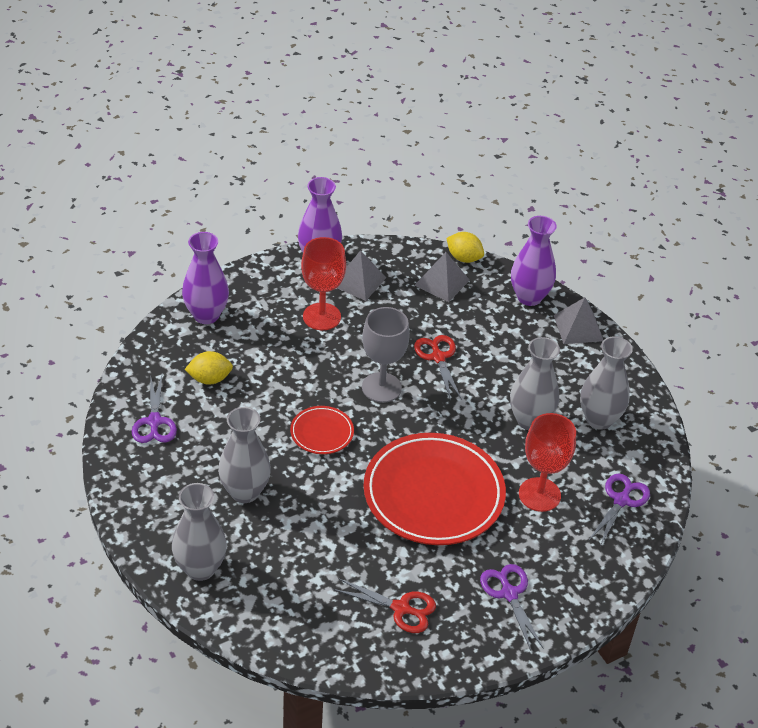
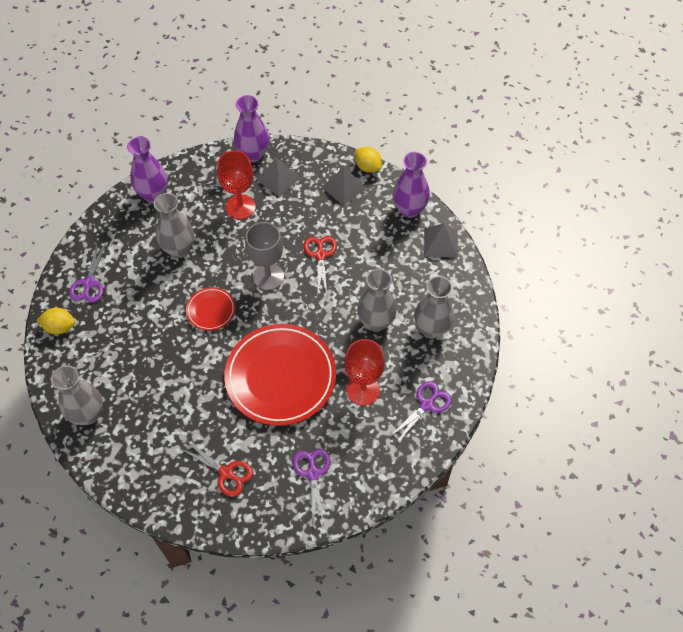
camera: 15 degrees right, 15 degrees up
yellow lemon [184,351,233,385] -> yellow lemon moved to [37,308,75,335]
grey vase [218,407,271,503] -> grey vase moved to [154,193,194,258]

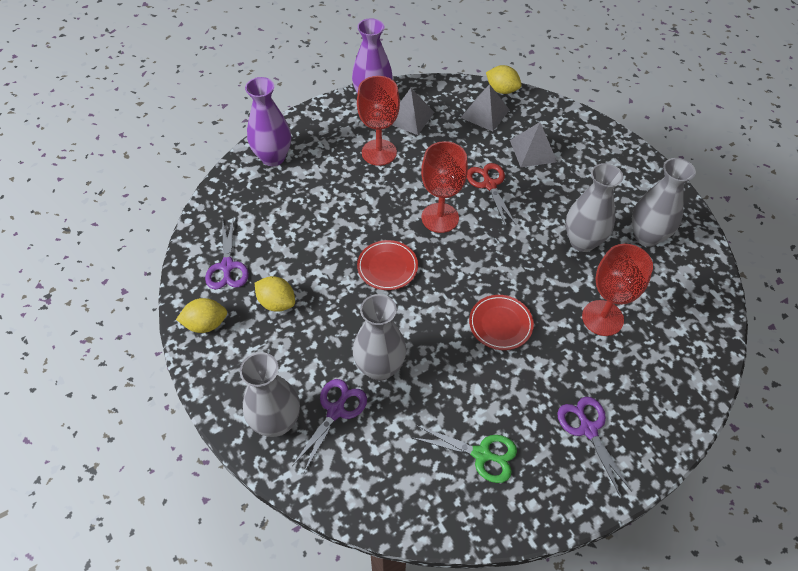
camera: 15 degrees left, 5 degrees down
grey vase [154,193,194,258] -> grey vase moved to [353,294,406,381]
red scissors [181,441,253,497] -> green scissors [411,425,517,483]
red plate [224,324,336,426] -> red plate [469,295,534,350], size x0.46
grey goblet [245,222,284,290] -> red goblet [421,141,468,233]
purple scissors [389,381,452,443] -> purple scissors moved to [292,379,367,472]
purple vase [393,152,430,218] -> none
grey pyramid [424,223,458,258] -> grey pyramid moved to [510,122,557,167]
none -> yellow lemon [255,276,295,312]

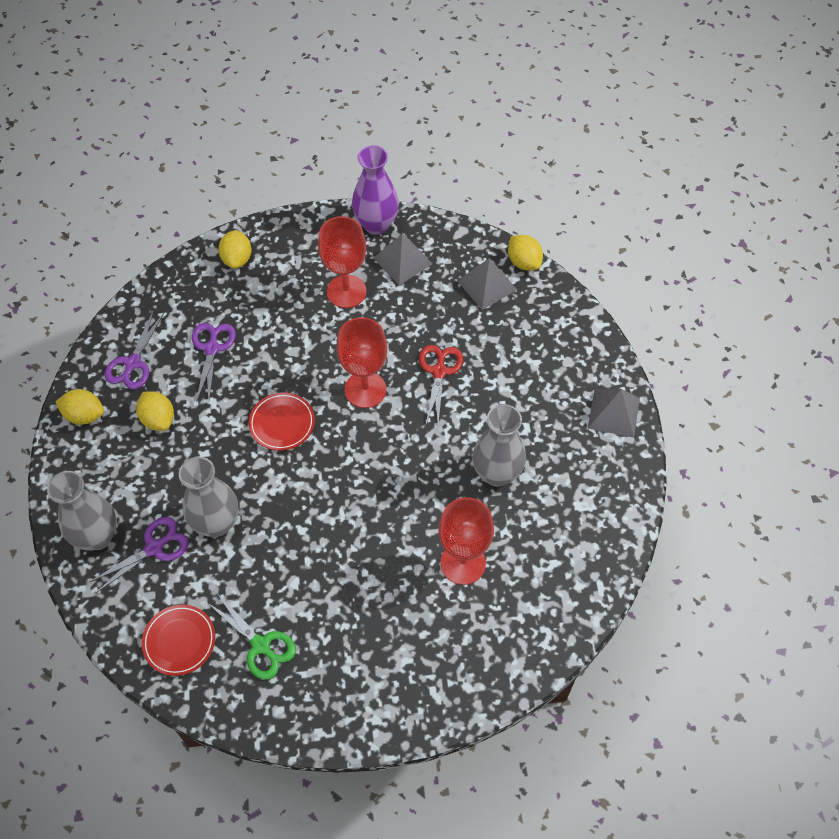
camera: 25 degrees right, 5 degrees up
purple vase [245,77,291,166] -> yellow lemon [218,230,251,269]
red plate [469,295,534,350] -> red plate moved to [142,605,215,676]
grey pyramid [510,122,557,167] -> grey pyramid moved to [588,389,640,438]
purple scissors [557,397,632,496] -> purple scissors moved to [192,323,236,402]
grey vase [632,158,696,247] -> none

